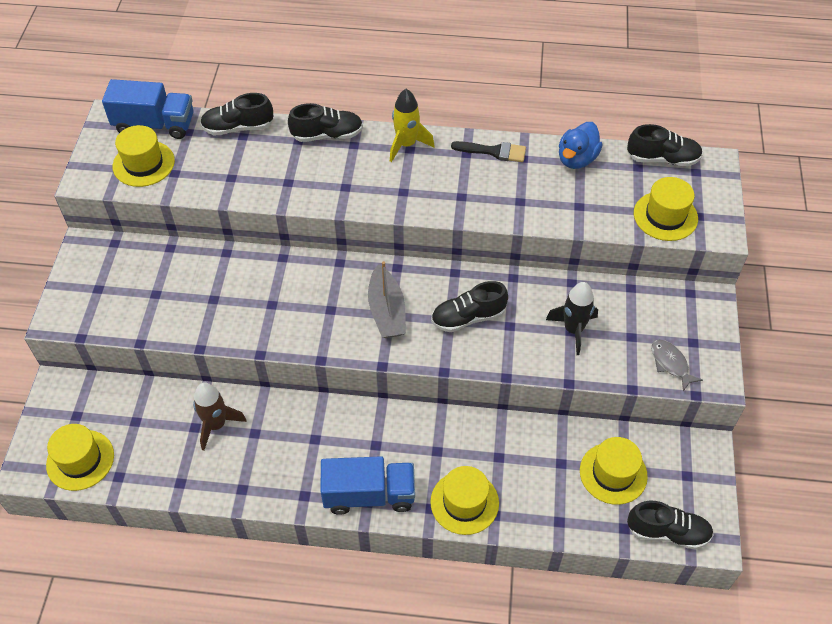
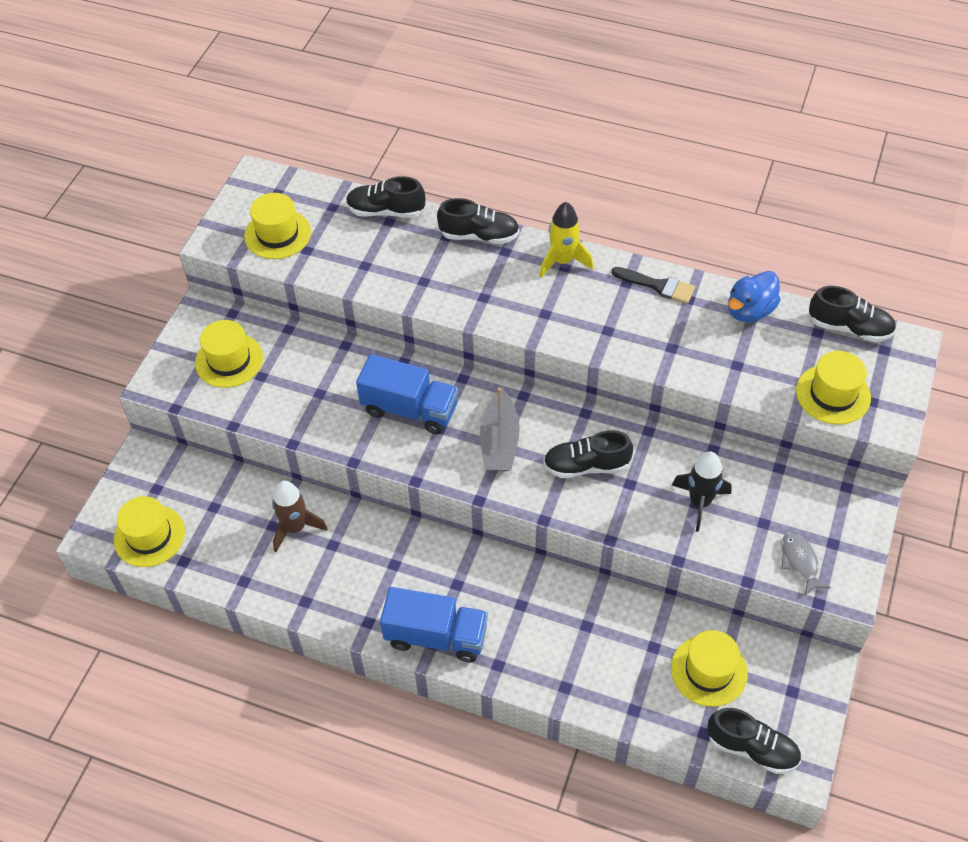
camera: 15 degrees right, 0 degrees up
blue truck [102,79,193,139] -> blue truck moved to [356,354,458,434]
yellow hat [430,466,499,535] -> yellow hat moved to [195,320,263,388]

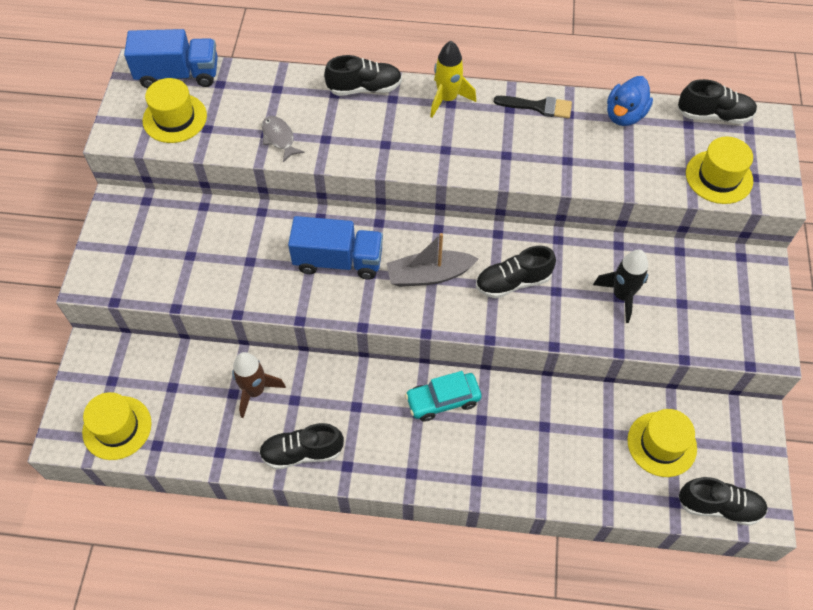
camera: 15 degrees left, 5 degrees up
yellow hat [195,320,263,388] -> none
black shoe [346,176,425,218] -> black shoe moved to [259,423,344,470]
blue truck [380,587,488,662] -> blue truck moved to [124,29,218,88]
grey boat [480,387,520,471] -> grey boat turned 90 degrees clockwise [387,233,479,287]
grey fish [781,532,831,596] -> grey fish moved to [262,116,305,162]
none -> turquoise car [405,371,482,422]

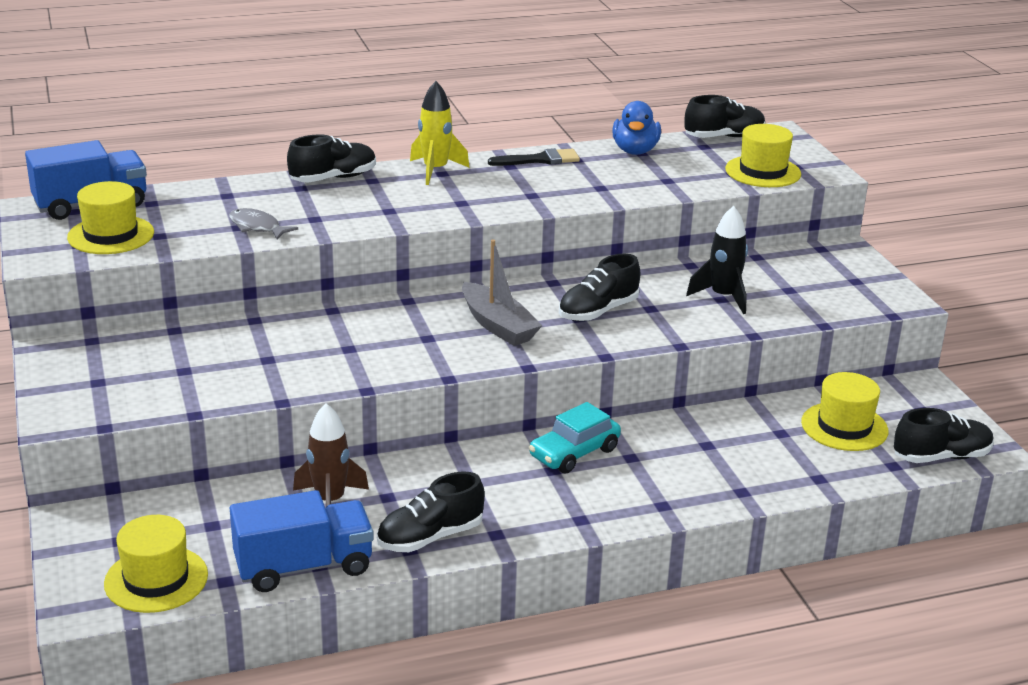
camera: 25 degrees left, 30 degrees down
blue truck [288,216,383,279] -> blue truck moved to [230,490,374,592]
grey boat [387,233,479,287] -> grey boat turned 90 degrees counterclockwise [462,240,542,346]

